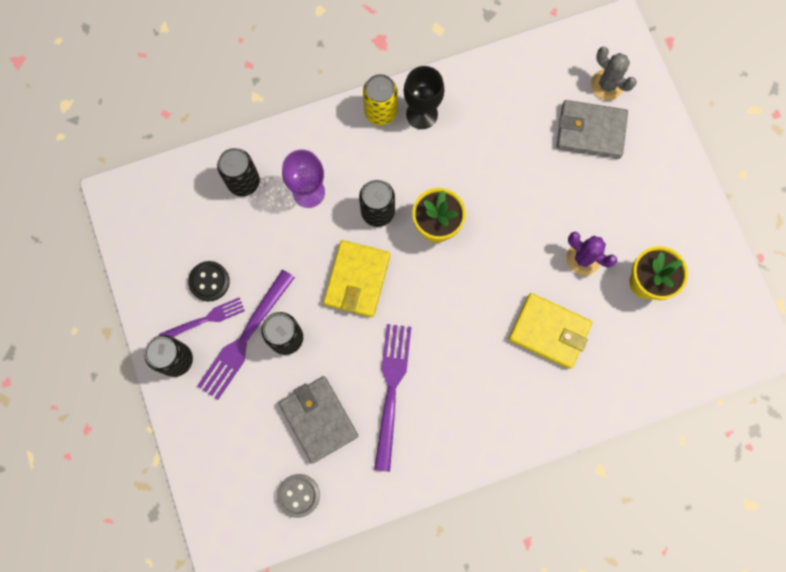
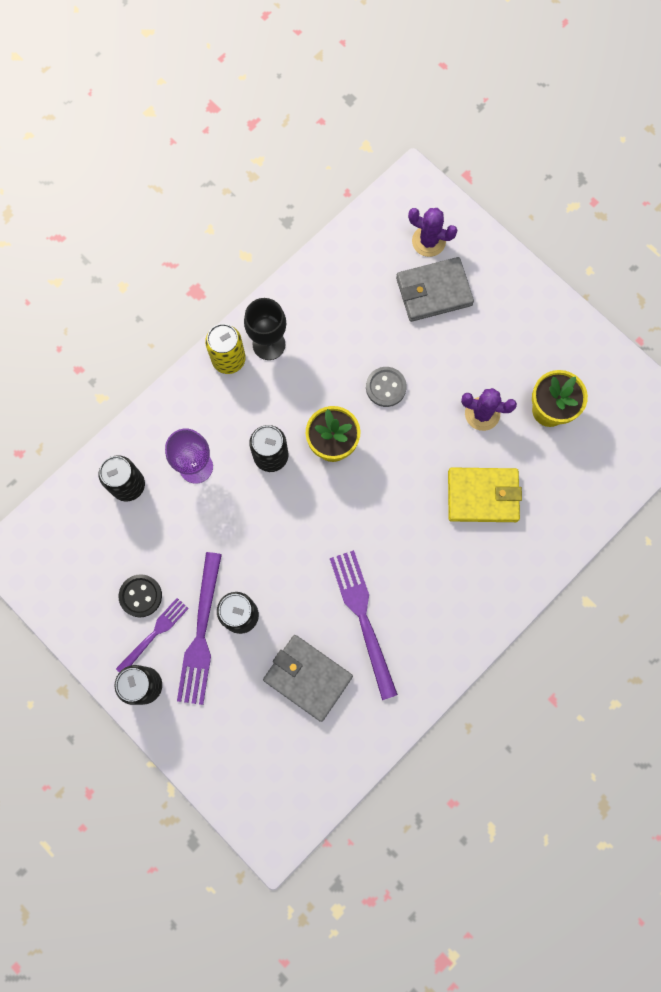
camera: 25 degrees left, 0 degrees up
grey button [277,474,320,518] -> grey button moved to [366,367,407,407]
yellow wallet [323,240,390,317] -> none
grey cactus [591,47,637,100] -> purple cactus [408,208,458,257]

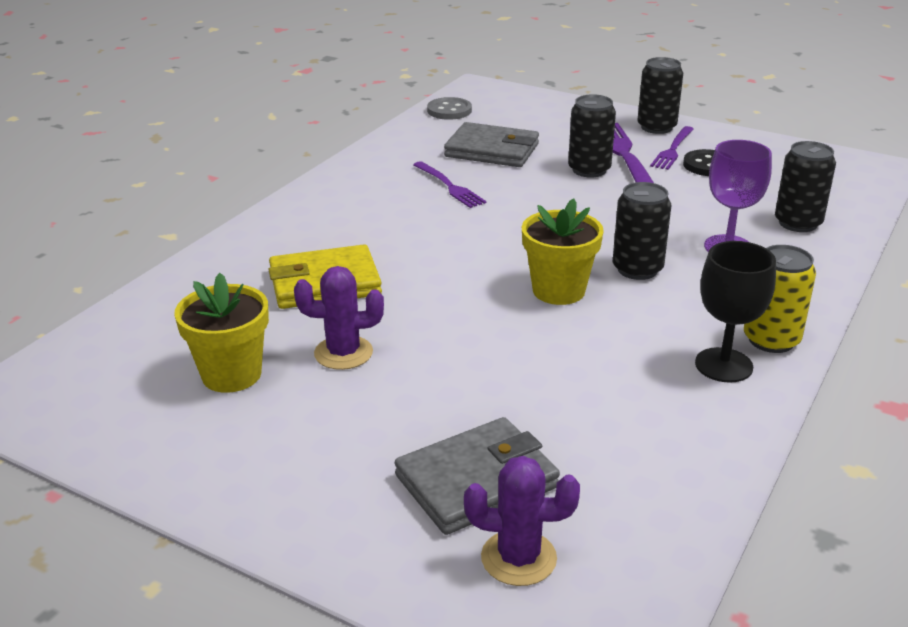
camera: 165 degrees right, 45 degrees down
purple fork [330,550,398,700] -> purple fork [413,161,487,208], size x0.61
grey button [366,367,407,407] -> grey button moved to [427,97,472,120]

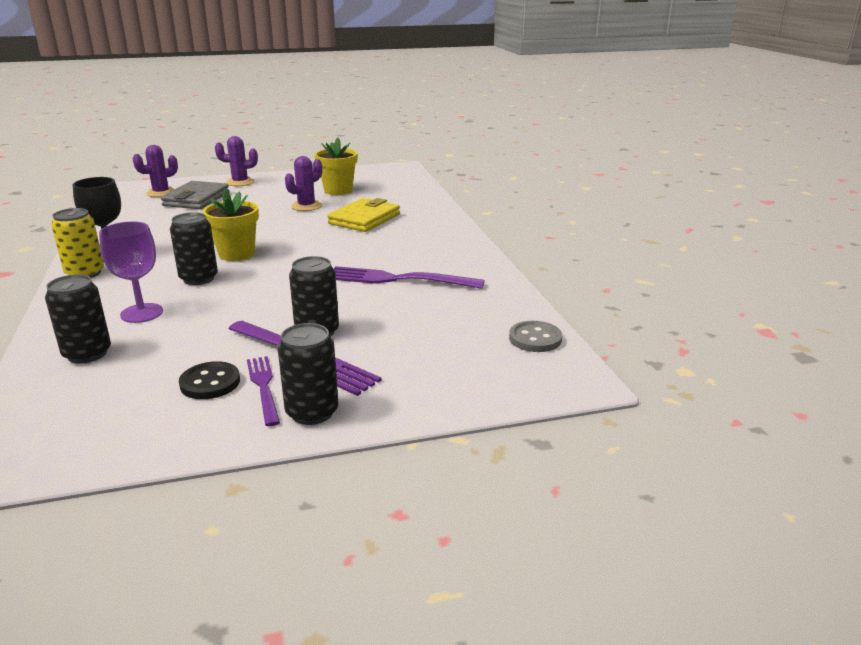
camera: 135 degrees right, 5 degrees down
purple fork [413,161,487,208] -> purple fork [334,266,484,289], size x1.64
grey wallet [444,122,539,167] -> none
none -> purple cactus [215,136,258,186]

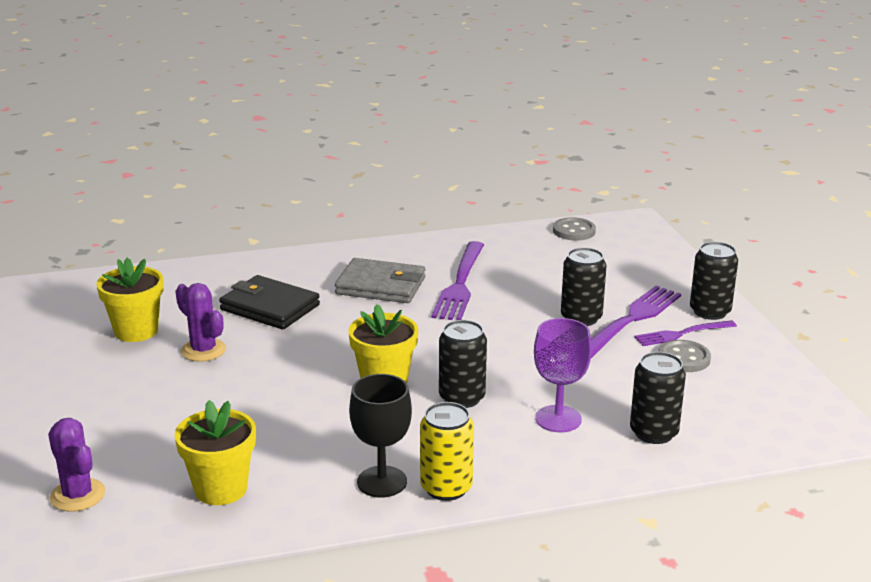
camera: 90 degrees left, 0 degrees up
grey wallet [161,181,229,209] -> grey wallet moved to [335,258,425,303]
black button [179,361,240,399] -> grey button [658,340,711,372]
purple cactus [215,136,258,186] -> none
yellow wallet [327,198,400,232] -> black wallet [219,275,320,330]
none -> yellow flower pot [174,400,256,505]

